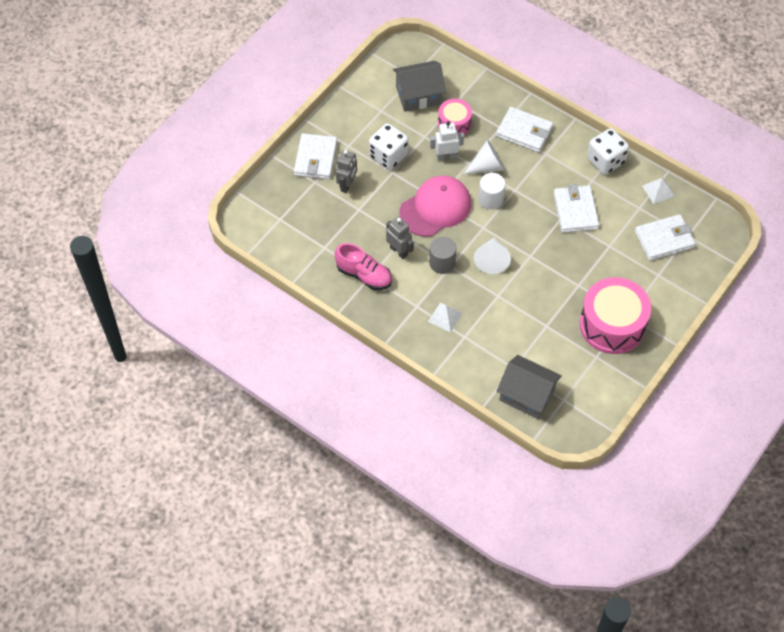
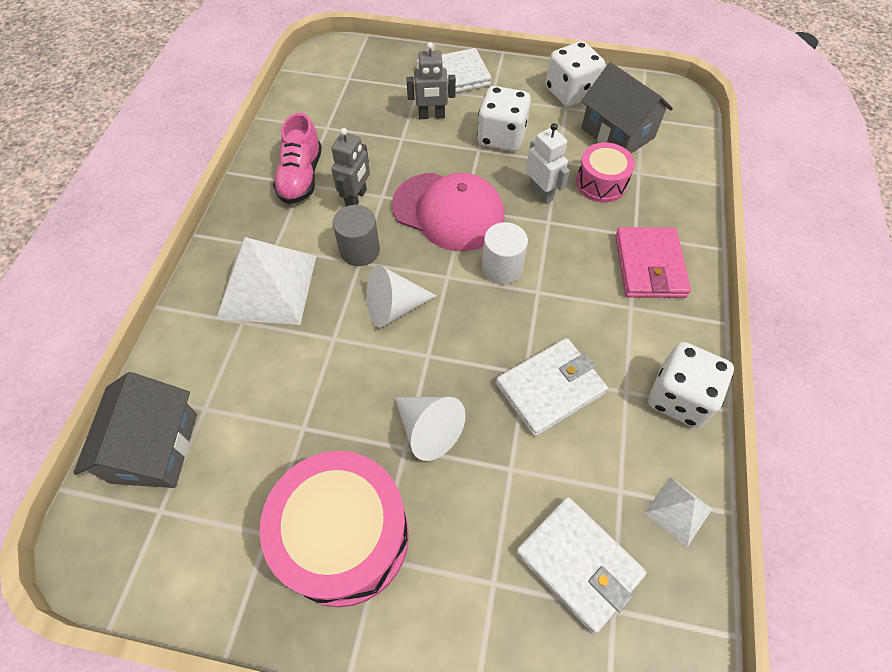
camera: 65 degrees right, 0 degrees up
white pyramid [428,302,463,333] -> white pyramid [216,237,316,325], size x2.06
white cone [464,140,505,174] -> white cone moved to [395,397,466,461]
white wallet [496,107,553,152] -> pink wallet [615,227,691,298]
none -> white dice [546,41,605,107]

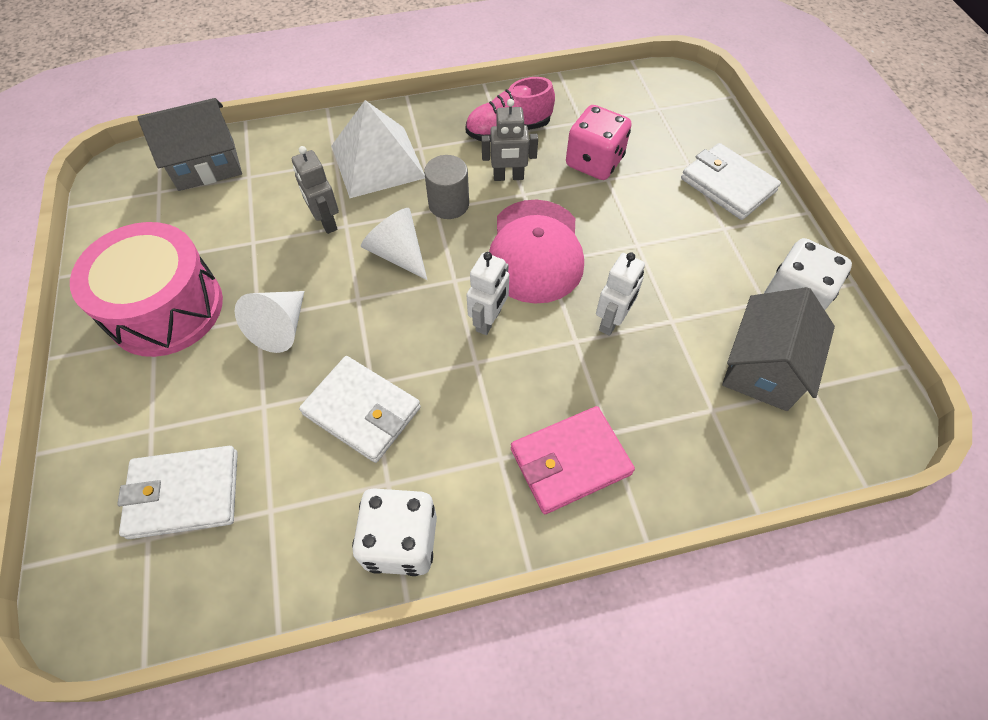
camera: 65 degrees right, 0 degrees up
grey robot [406,42,456,119] -> grey robot moved to [292,146,339,234]
white dice [477,86,531,152] -> none
white cylinder [482,222,528,284] -> white robot [466,252,509,335]
white wallet [516,497,647,634] -> white wallet turned 60 degrees clockwise [117,446,238,539]
pink drum [576,142,635,202] -> none
white pyramid [644,477,713,547] -> none
none -> pink dice [566,105,632,180]

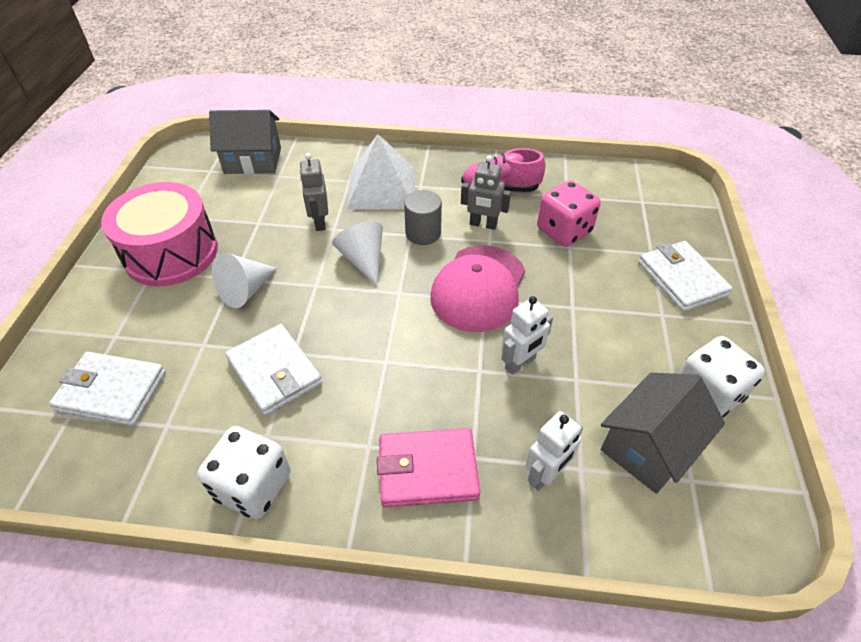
camera: 20 degrees right, 10 degrees down
white robot [466,252,509,335] -> white robot moved to [525,411,583,491]

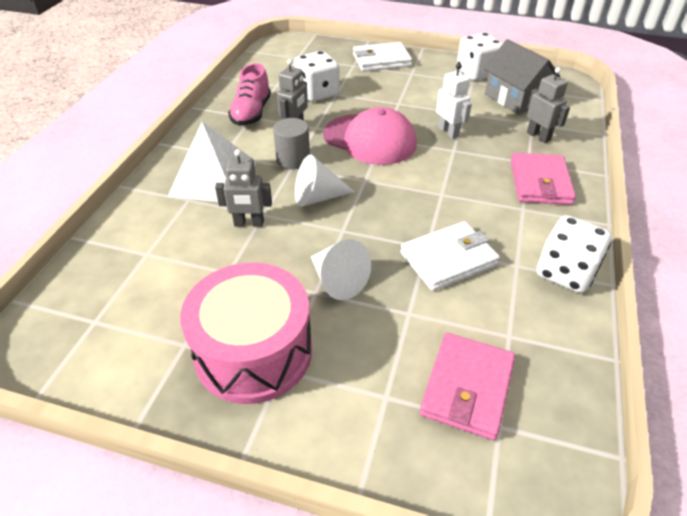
camera: 80 degrees left, 5 degrees down
white wallet [49,352,166,426] -> pink wallet [420,333,515,440]
grey house [209,110,281,174] -> none
white robot [525,411,583,491] -> grey robot [527,67,570,143]
pink dice [537,180,601,247] -> white dice [294,51,340,102]

